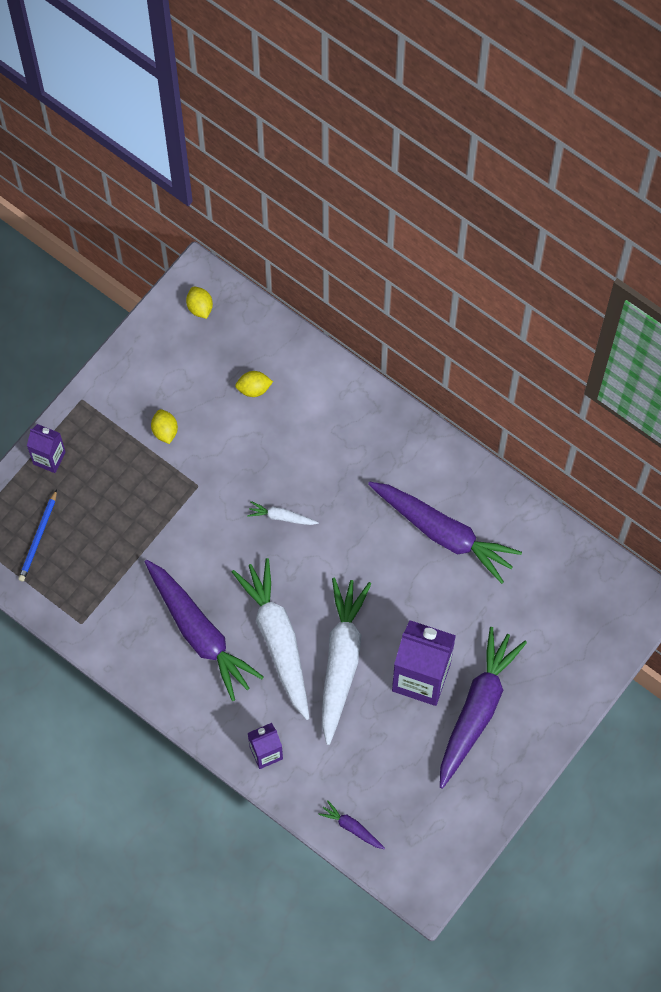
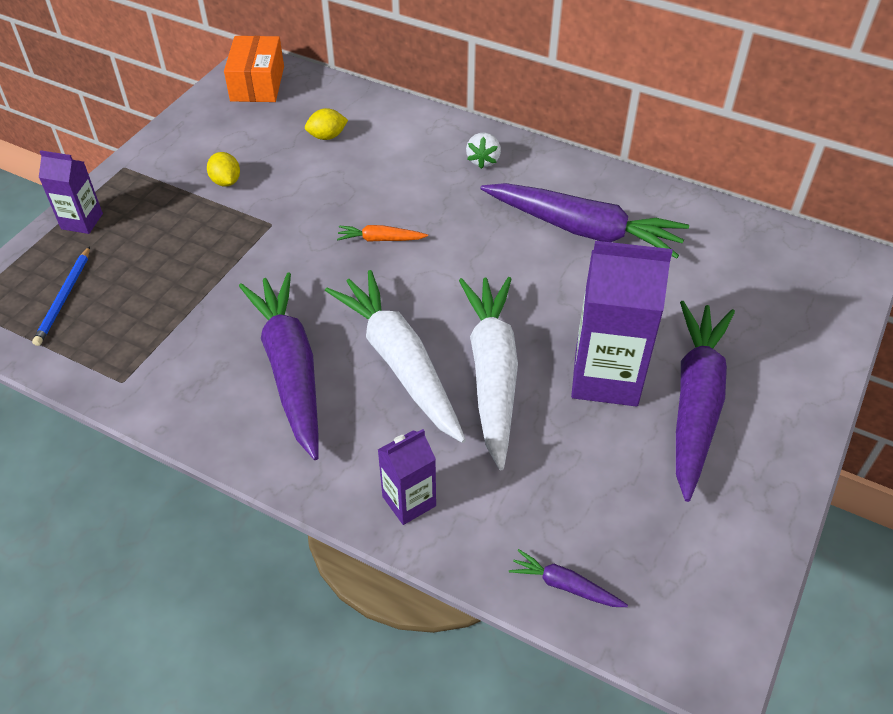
camera: 10 degrees left, 20 degrees down
purple carrot [144,559,264,701] -> purple carrot turned 150 degrees counterclockwise [239,273,319,460]
yellow lemon [186,286,213,319] -> orange box [224,36,284,102]
white carrot [247,501,319,525] -> orange carrot [337,225,428,242]
none -> white strawberry [466,133,501,169]

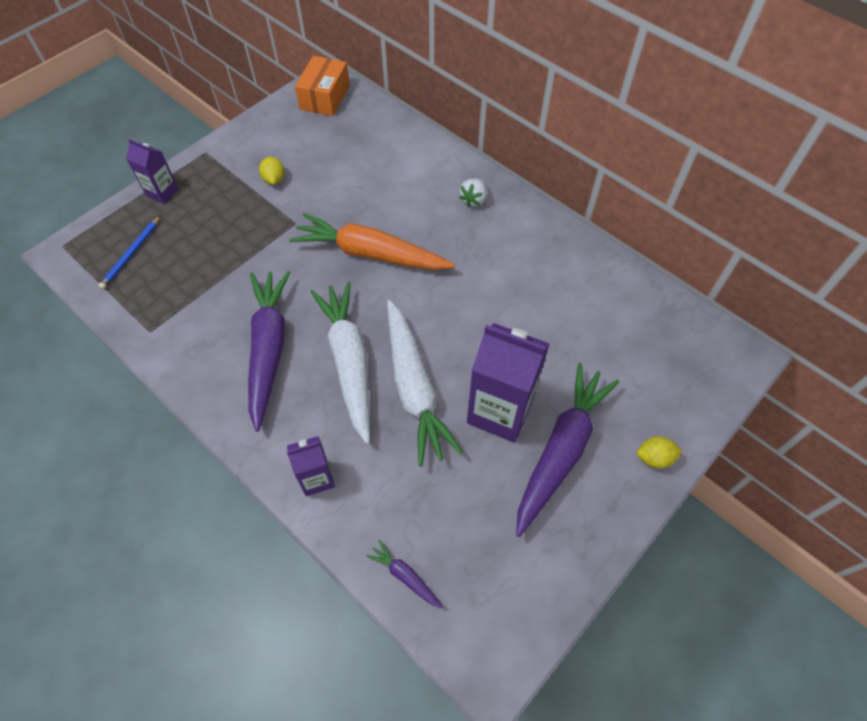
camera: 15 degrees right, 10 degrees up
yellow lemon [305,108,348,140] -> yellow lemon moved to [637,436,683,469]
orange carrot [337,225,428,242] -> orange carrot [289,213,455,270], size x2.35
white carrot [459,277,518,470] -> white carrot turned 150 degrees clockwise [387,300,463,467]
purple carrot [480,183,689,259] -> none

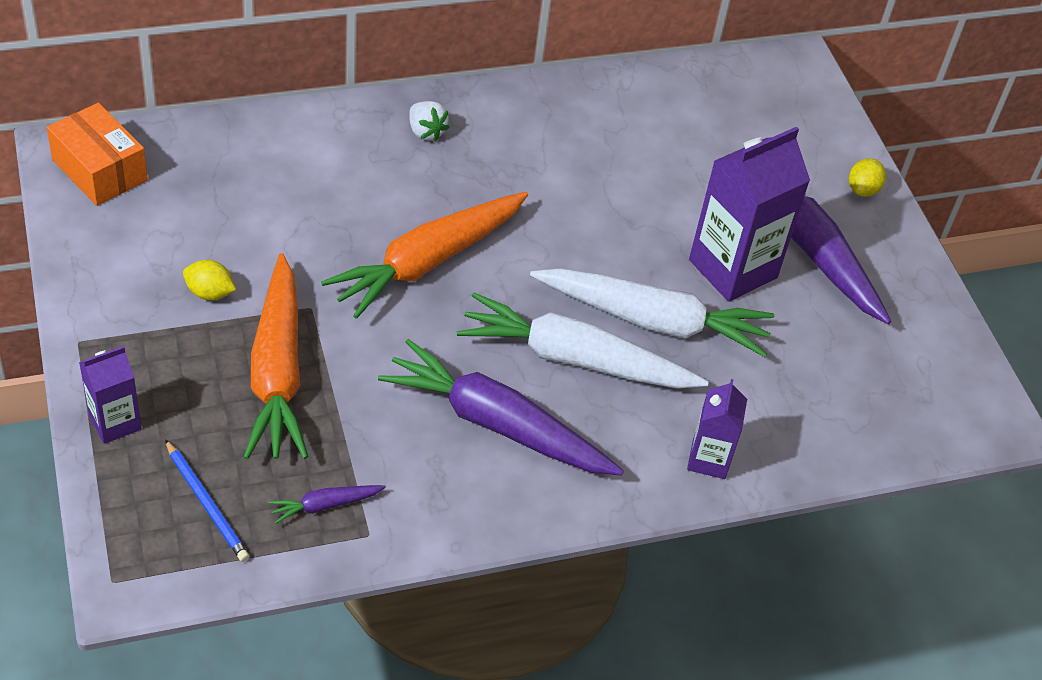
camera: 65 degrees left, 10 degrees down
purple carrot [366,540,443,609] -> purple carrot moved to [268,485,386,524]
none -> orange carrot [244,253,308,460]

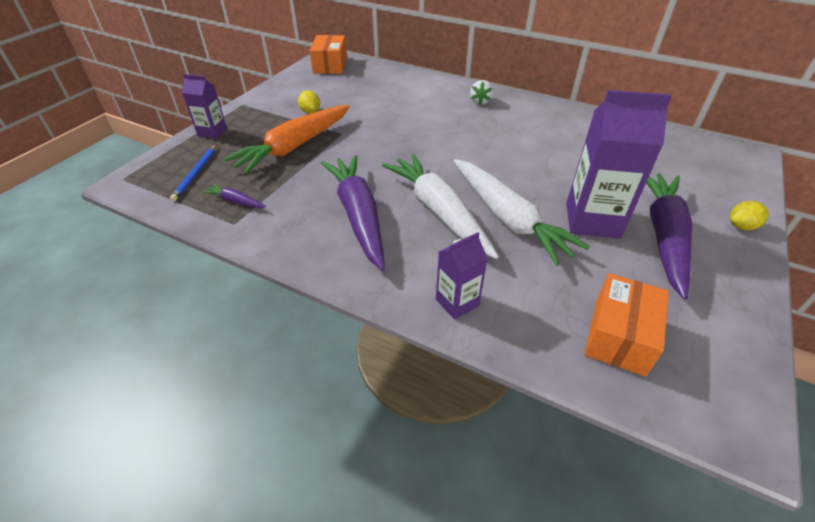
camera: 50 degrees right, 5 degrees down
orange carrot [321,192,528,319] -> none
none -> orange box [585,273,669,377]

